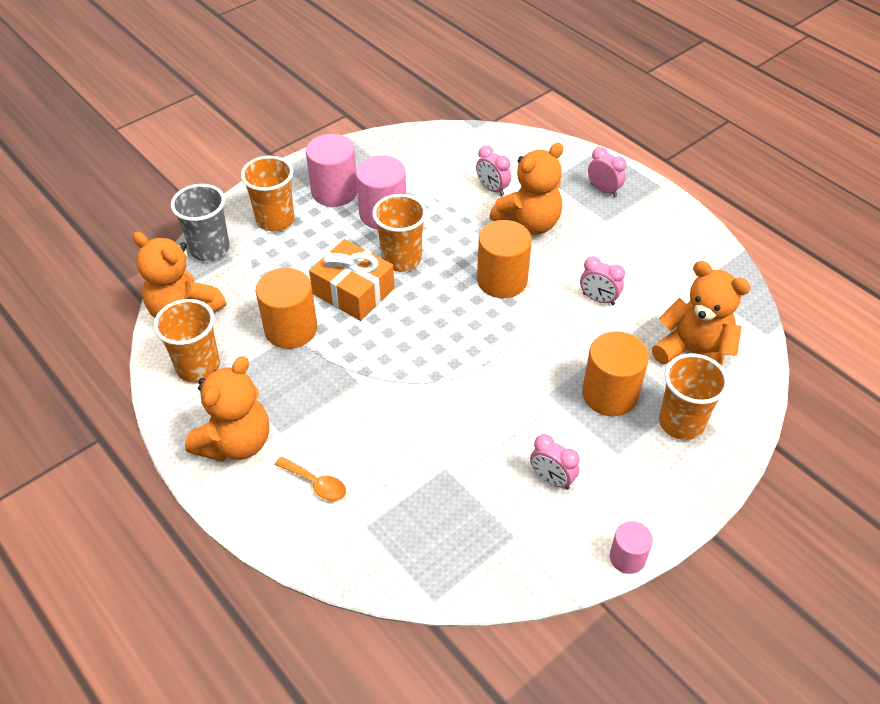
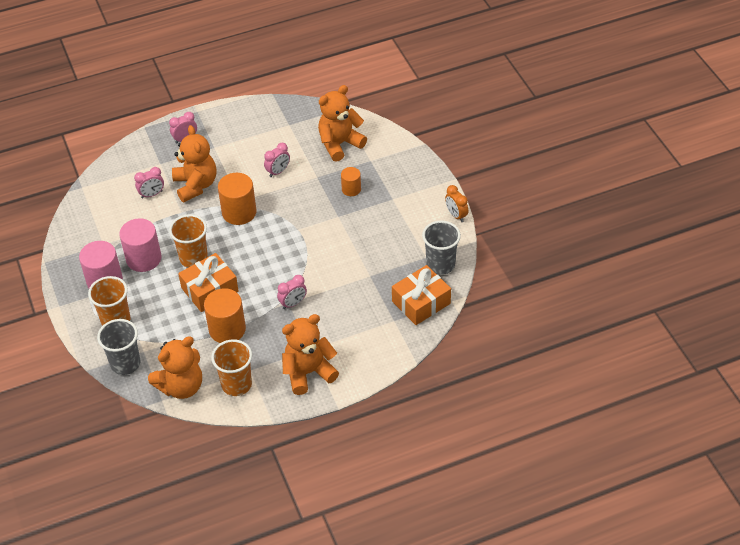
camera: 70 degrees left, 0 degrees up
orange teddy bear [185,356,269,462] -> orange teddy bear turned 75 degrees counterclockwise [282,314,339,395]
orange spoon [275,457,346,501] -> none
pink clock [530,434,579,490] -> pink clock moved to [277,275,307,309]
orange cylinder [582,331,649,416] -> orange cylinder [341,167,361,196], size x0.57
pink cylinder [610,521,653,574] -> orange clock [445,185,468,222]
orange cup [659,353,729,440] -> none
none -> orange gift [392,265,451,325]
none -> grey cup [422,221,461,275]

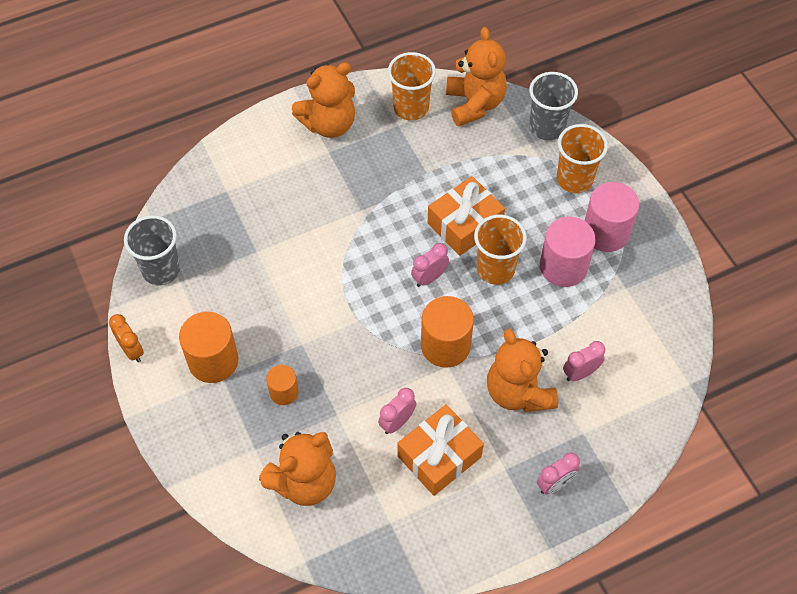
camera: 175 degrees right, 10 degrees up
orange teddy bear [148,336,202,399] -> orange teddy bear turned 120 degrees clockwise [446,27,507,126]
orange cylinder [204,288,246,343] -> orange cylinder moved to [179,312,239,383]
pink clock [277,275,307,309] -> pink clock moved to [411,243,449,287]
orange gift [392,265,451,325] -> orange gift moved to [397,404,484,496]

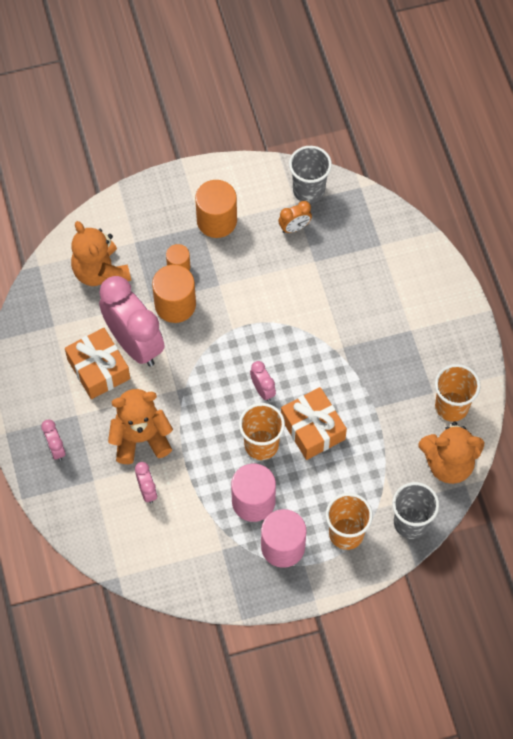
camera: 100 degrees right, 5 degrees up
orange clock [109,314,144,362] -> orange clock moved to [278,201,312,233]
orange teddy bear [292,62,355,138] -> none
pink clock [378,388,416,434] -> pink clock [99,276,165,366], size x2.28
orange cylinder [421,296,474,368] -> orange cylinder moved to [152,265,196,323]

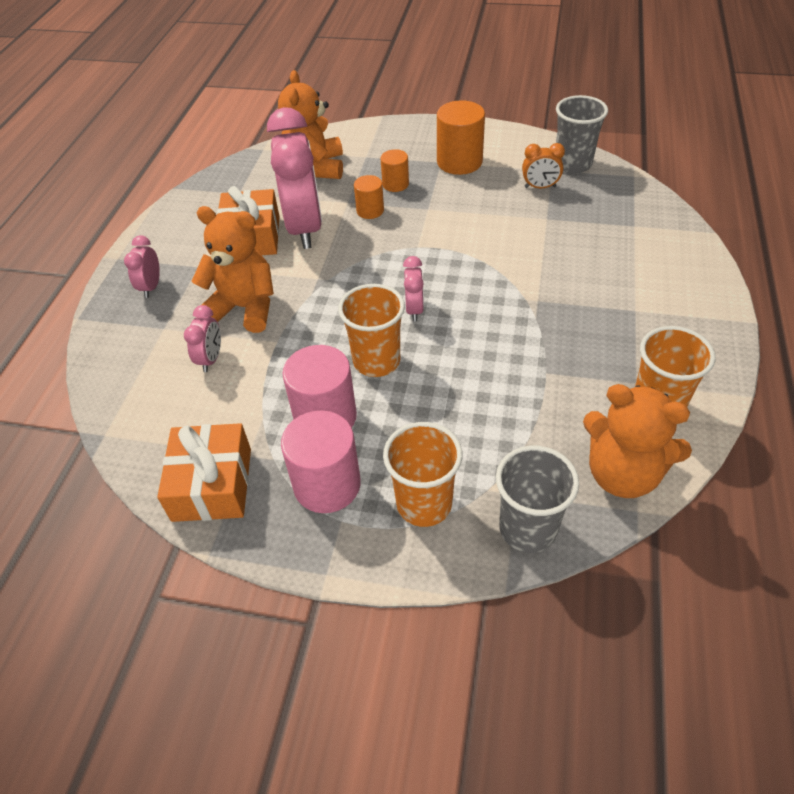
camera: 30 degrees right, 15 degrees down
orange cylinder [152,265,196,323] -> orange cylinder [354,175,384,219], size x0.57
orange gift [281,387,347,460] -> orange gift moved to [157,423,251,522]

